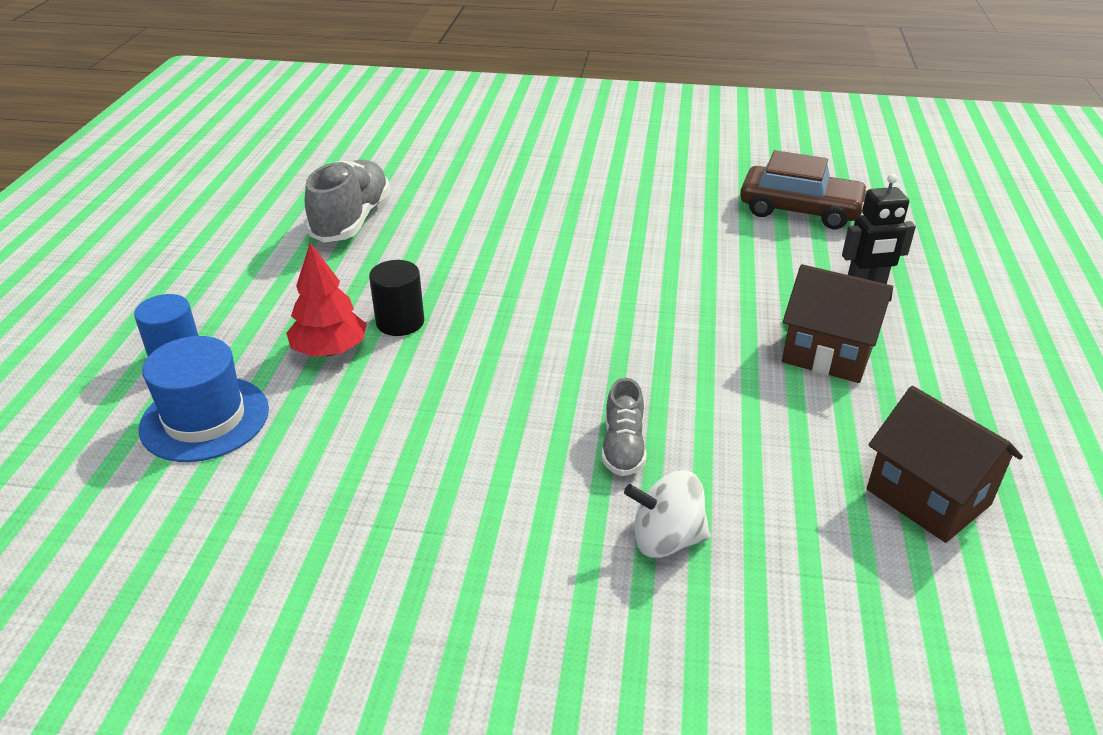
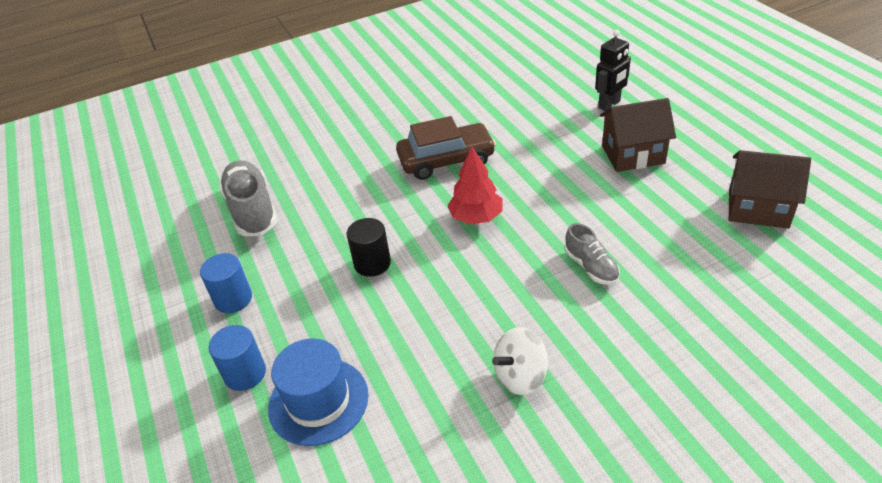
camera: 30 degrees left, 5 degrees up
red tree [286,243,367,357] -> red tree moved to [447,146,502,224]
white spinning top [624,470,711,558] -> white spinning top moved to [492,327,548,395]
brown car [740,150,869,229] -> brown car moved to [396,116,496,180]
none -> blue cylinder [200,253,252,313]

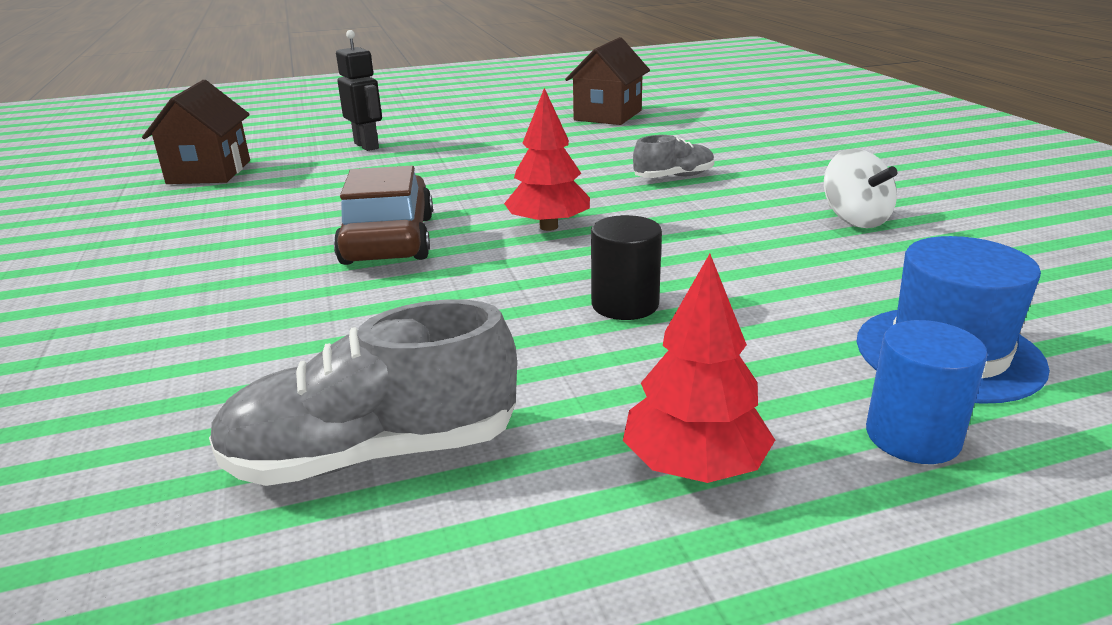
camera: 85 degrees left, 15 degrees down
blue cylinder [200,253,252,313] -> red tree [623,254,775,483]
brown house [600,98,676,172] -> brown house moved to [142,80,250,184]

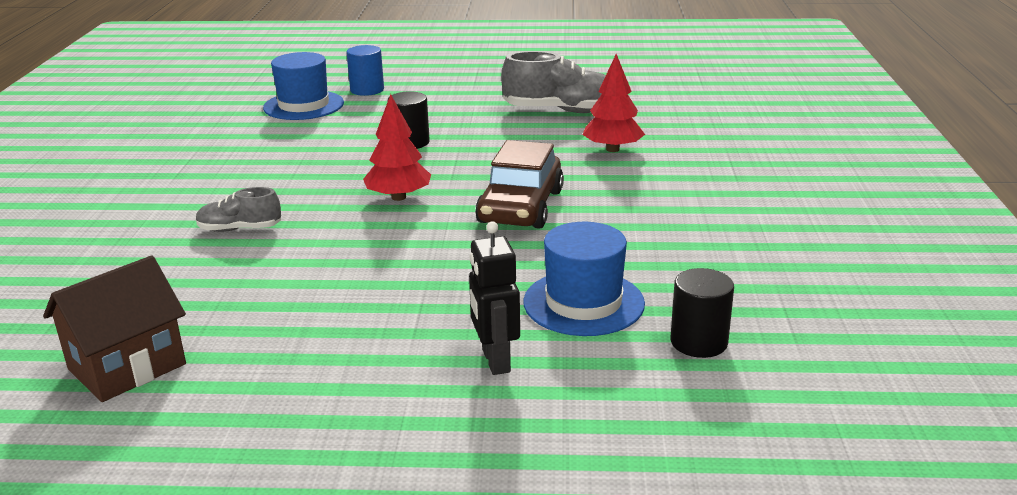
camera: 160 degrees left, 0 degrees up
brown house [142,80,250,184] -> black cylinder [671,268,734,358]
red tree [623,254,775,483] -> red tree moved to [583,54,645,152]
white spinning top [824,149,897,228] -> none
none -> blue hat [523,222,645,336]

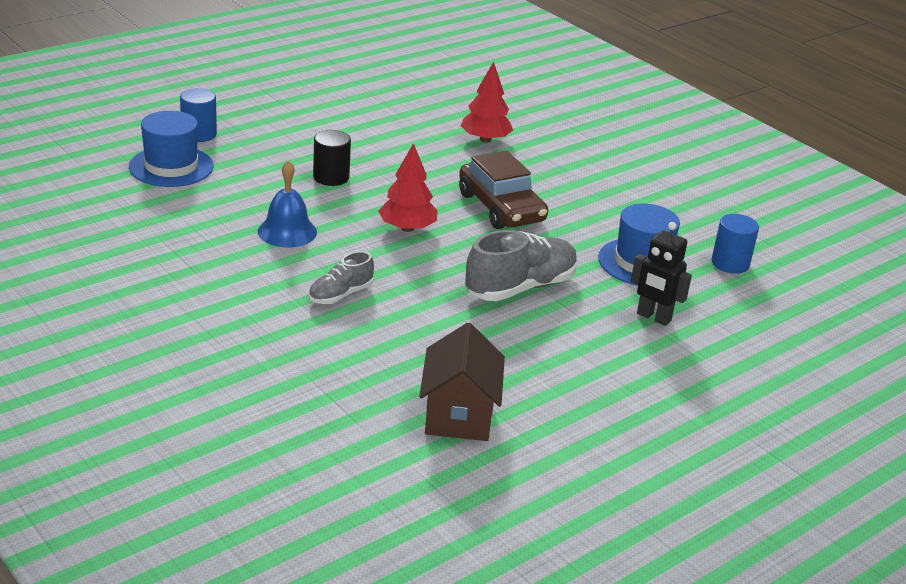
camera: 45 degrees left, 5 degrees up
grey shoe [501,51,606,113] -> grey shoe moved to [465,230,578,301]
black cylinder [671,268,734,358] -> blue cylinder [711,214,759,274]
none -> blue bell [258,160,317,247]

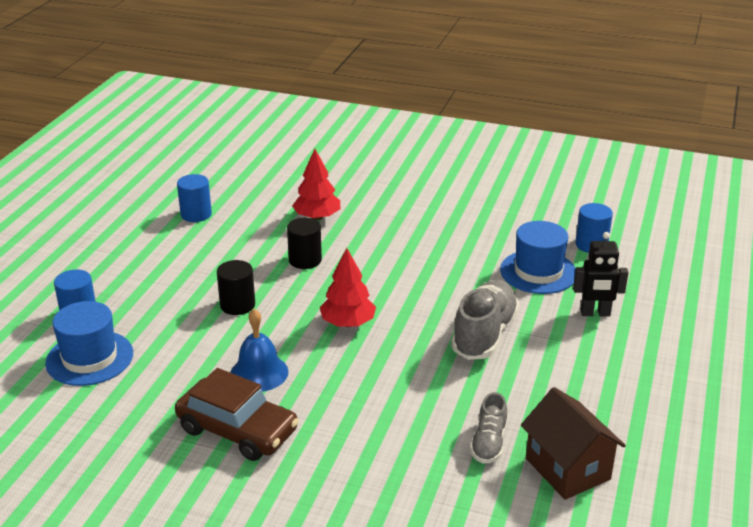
camera: 30 degrees left, 0 degrees up
grey shoe [308,251,374,304] -> grey shoe moved to [470,392,507,464]
brown car [459,151,548,229] -> brown car moved to [175,368,299,461]
none -> blue cylinder [177,174,212,222]
none -> black cylinder [287,218,322,269]

